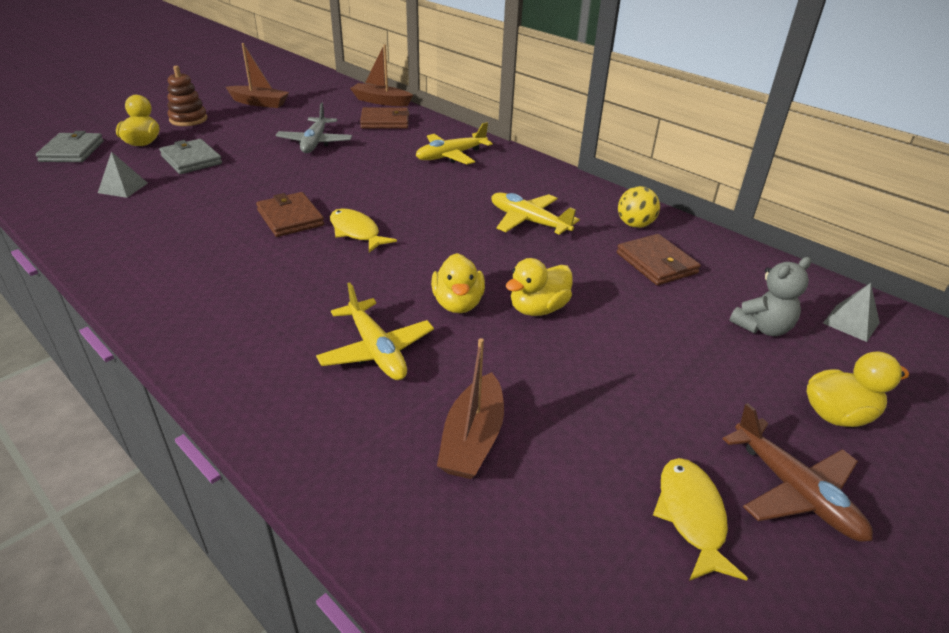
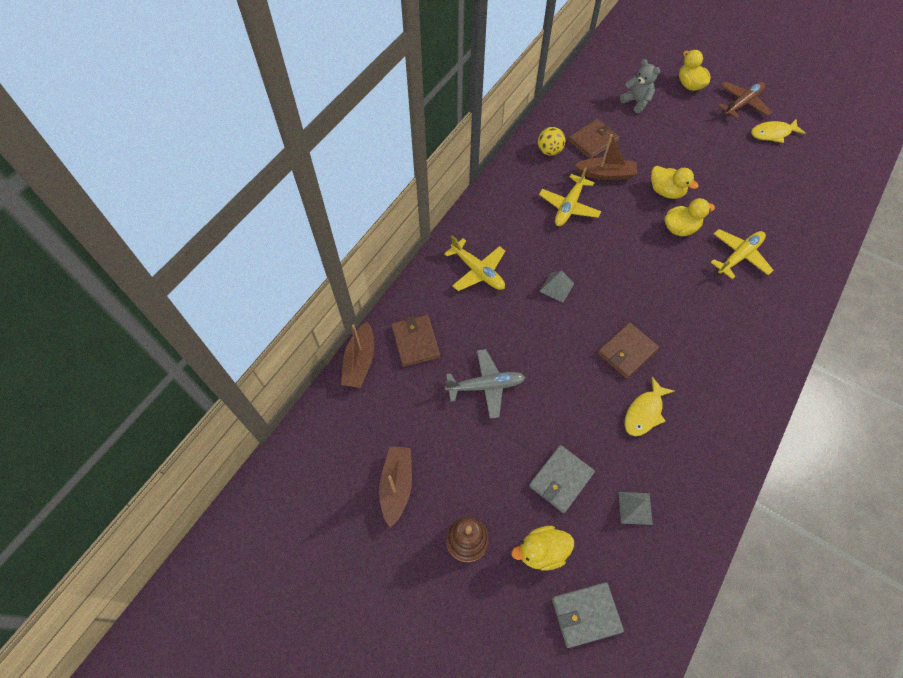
camera: 100 degrees left, 25 degrees up
yellow fish [330,209,397,252] -> yellow fish moved to [625,377,675,436]
brown boat [437,338,504,479] -> brown boat moved to [575,134,637,180]
grey pyramid [823,283,880,342] -> grey pyramid moved to [539,271,574,303]

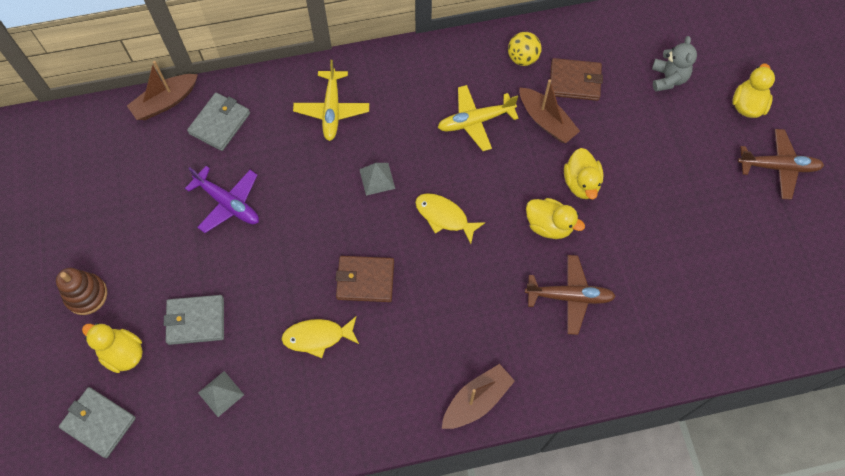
camera: 45 degrees right, 5 degrees up
brown boat [379,446,412,528] -> brown boat moved to [442,364,515,429]
brown wallet [391,315,440,367] -> grey wallet [187,93,250,151]
grey plane [445,349,525,419] -> purple plane [185,166,259,233]
yellow plane [711,229,773,279] -> brown plane [525,255,616,335]
yellow fish [751,119,806,143] -> yellow fish moved to [415,193,485,244]

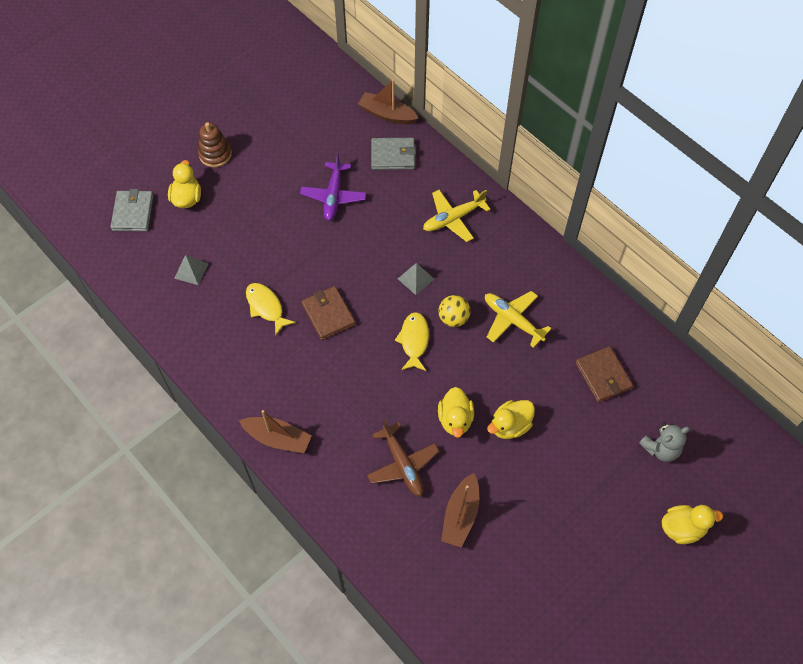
camera: 60 degrees right, 5 degrees down
grey wallet [164,295,224,345] -> none
yellow ball [508,32,542,66] -> yellow ball moved to [438,295,470,327]
brown boat [519,79,580,143] -> brown boat moved to [441,473,479,547]
brown plane [738,129,824,200] -> none

